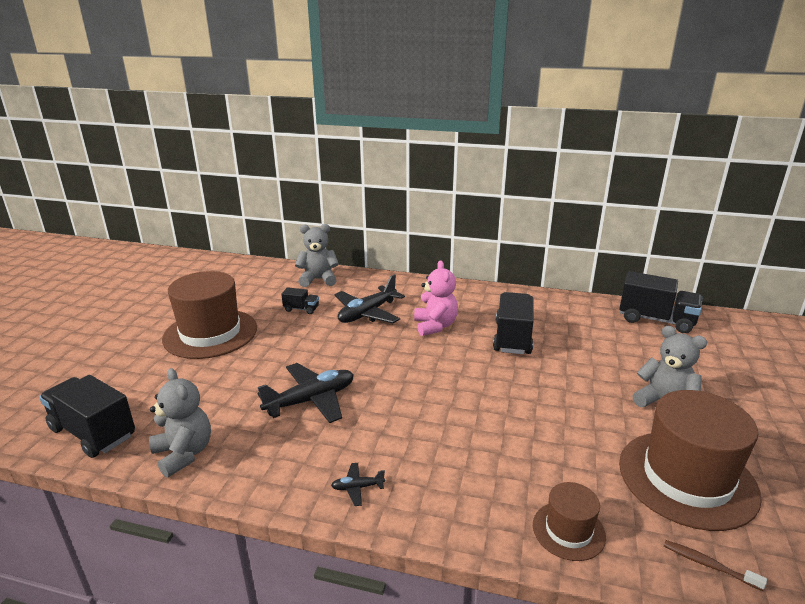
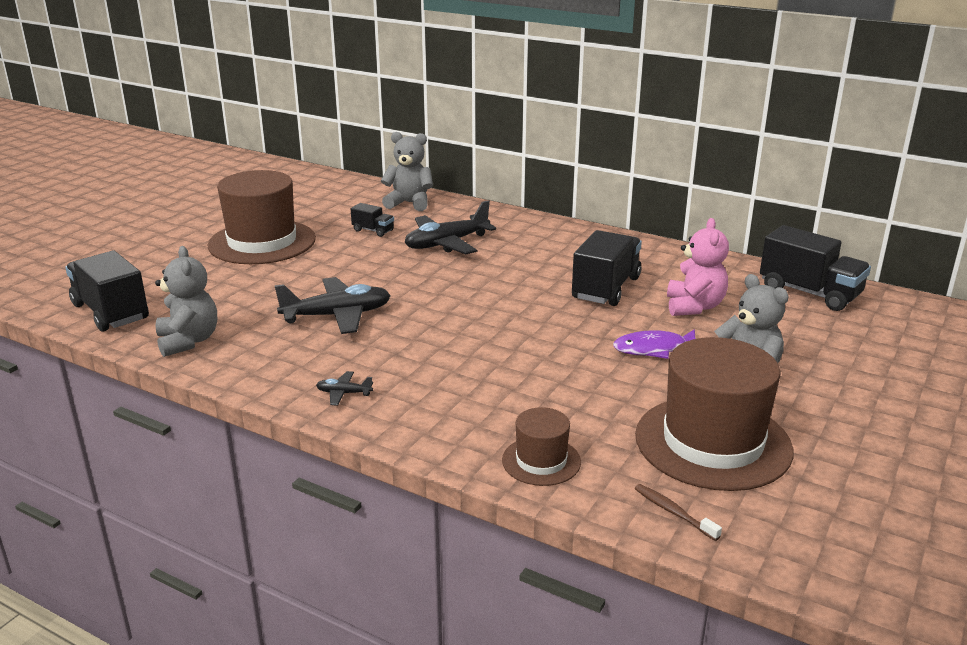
camera: 15 degrees right, 0 degrees up
pink teddy bear [414,260,458,336] -> pink teddy bear moved to [667,218,729,316]
none -> purple fish [613,329,696,359]

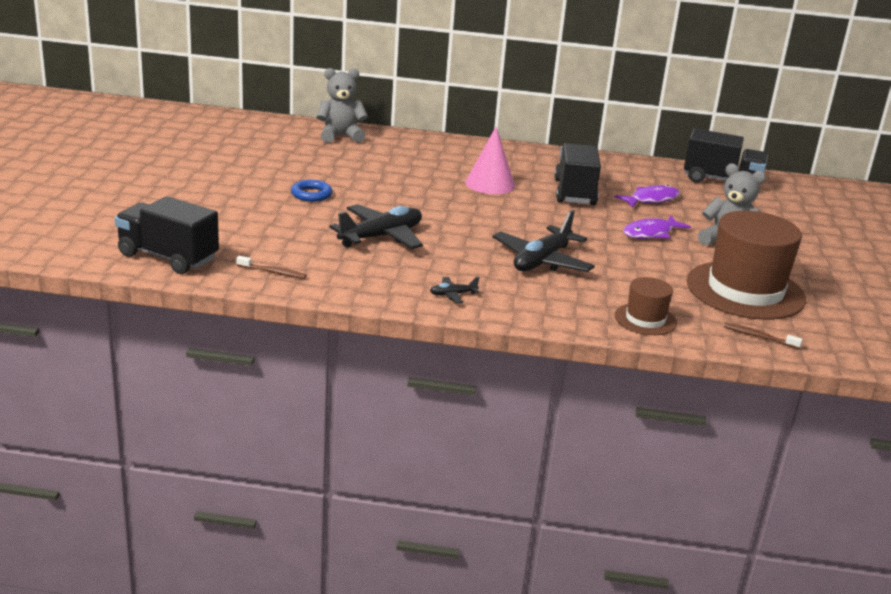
camera: 25 degrees left, 0 degrees up
grey teddy bear [155,246,217,357] -> brown toothbrush [236,256,306,279]
brown hat [208,170,316,264] -> none
black truck [351,203,394,237] -> none
black plane [405,200,496,254] -> black plane moved to [492,210,595,272]
pink teddy bear [667,218,729,316] -> purple fish [615,185,680,208]
none -> blue ring [291,180,332,202]
none -> pink cone [465,127,515,194]

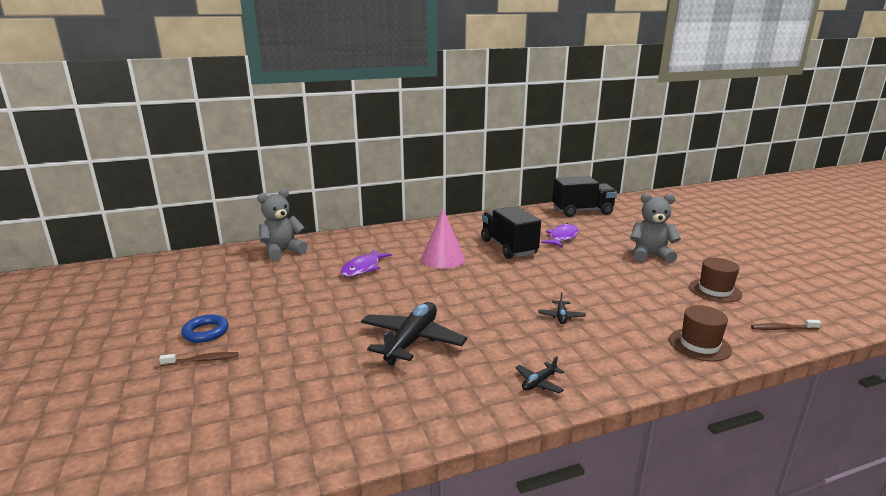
camera: 25 degrees left, 5 degrees down
black truck [115,196,219,274] -> none
brown toothbrush [236,256,306,279] -> brown toothbrush moved to [159,352,239,366]
blue ring [291,180,332,202] -> blue ring moved to [181,314,229,343]
black plane [492,210,595,272] -> black plane [539,292,586,324], size x0.45
purple fish [623,216,691,239] -> purple fish moved to [340,249,392,277]
brown hat [687,211,806,320] -> brown hat [689,258,743,302], size x0.50

